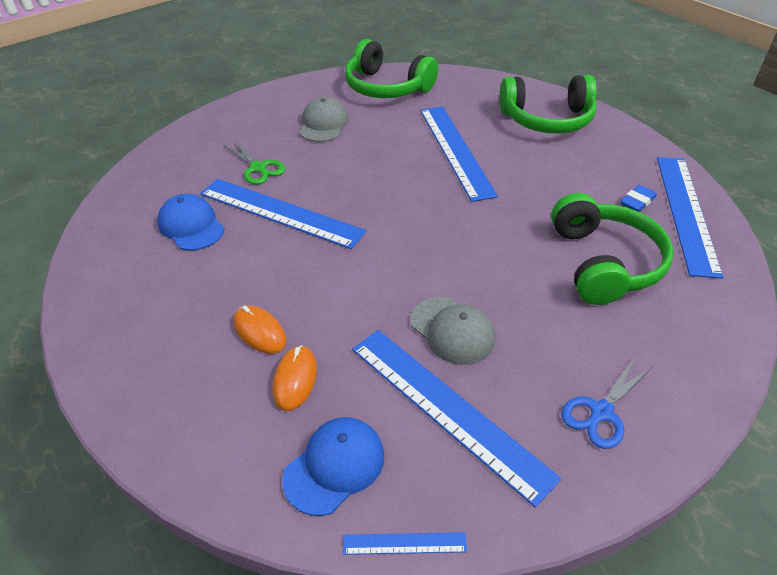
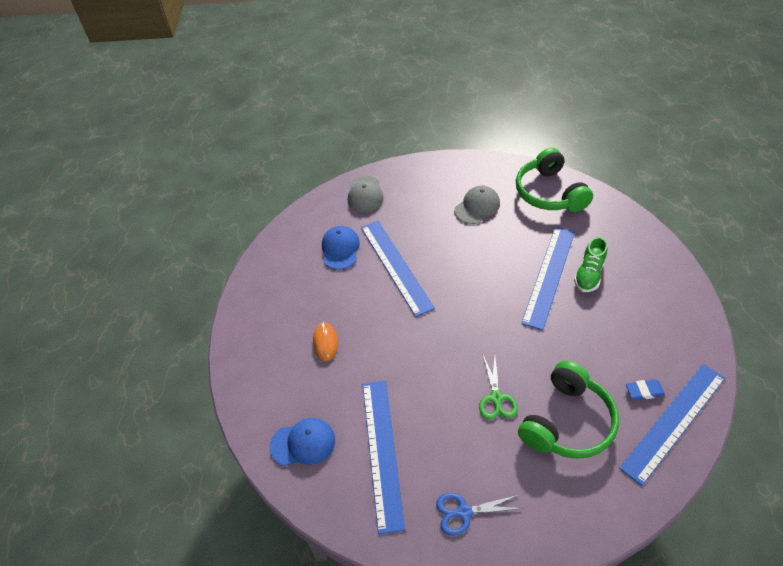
camera: 40 degrees right, 5 degrees up
green scissors [223,140,285,185] -> green scissors moved to [479,355,518,420]
orange mouse [273,345,317,411] -> none
blue ruler [343,532,467,555] -> none
grey cap [410,297,495,365] -> grey cap moved to [348,176,384,212]
green headphones [500,75,597,134] -> none
none -> green shoe [574,237,607,292]

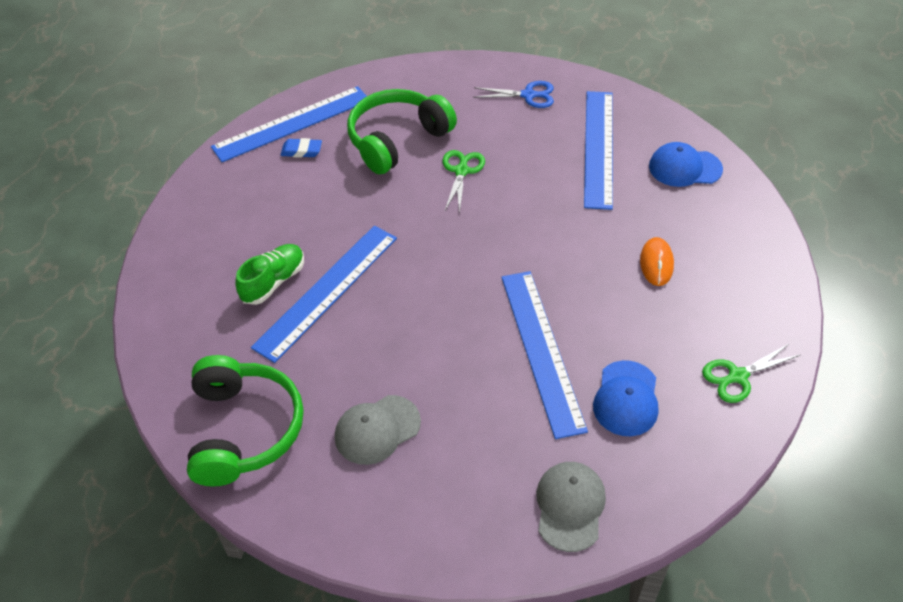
camera: 170 degrees left, 0 degrees up
none -> green scissors [702,343,800,403]

